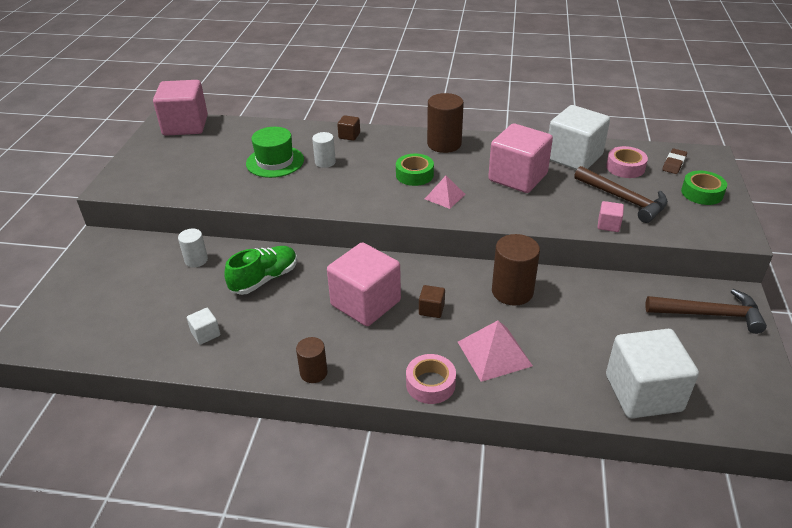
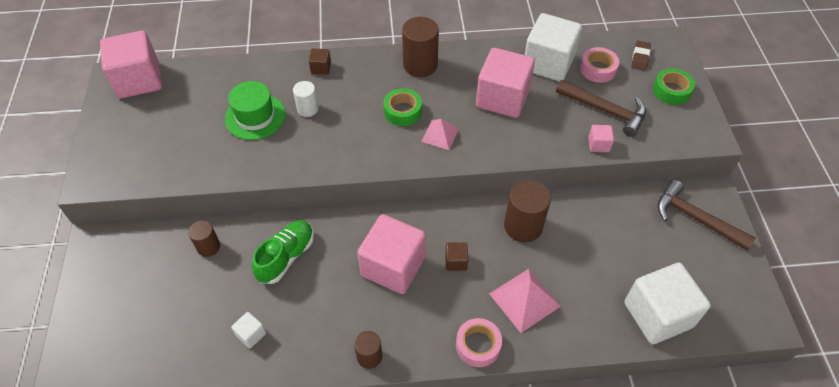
camera: 15 degrees left, 15 degrees up
white cylinder [178,229,208,267] -> brown cylinder [188,220,220,257]
brown hammer [645,289,767,334] -> brown hammer turned 135 degrees counterclockwise [657,180,756,251]

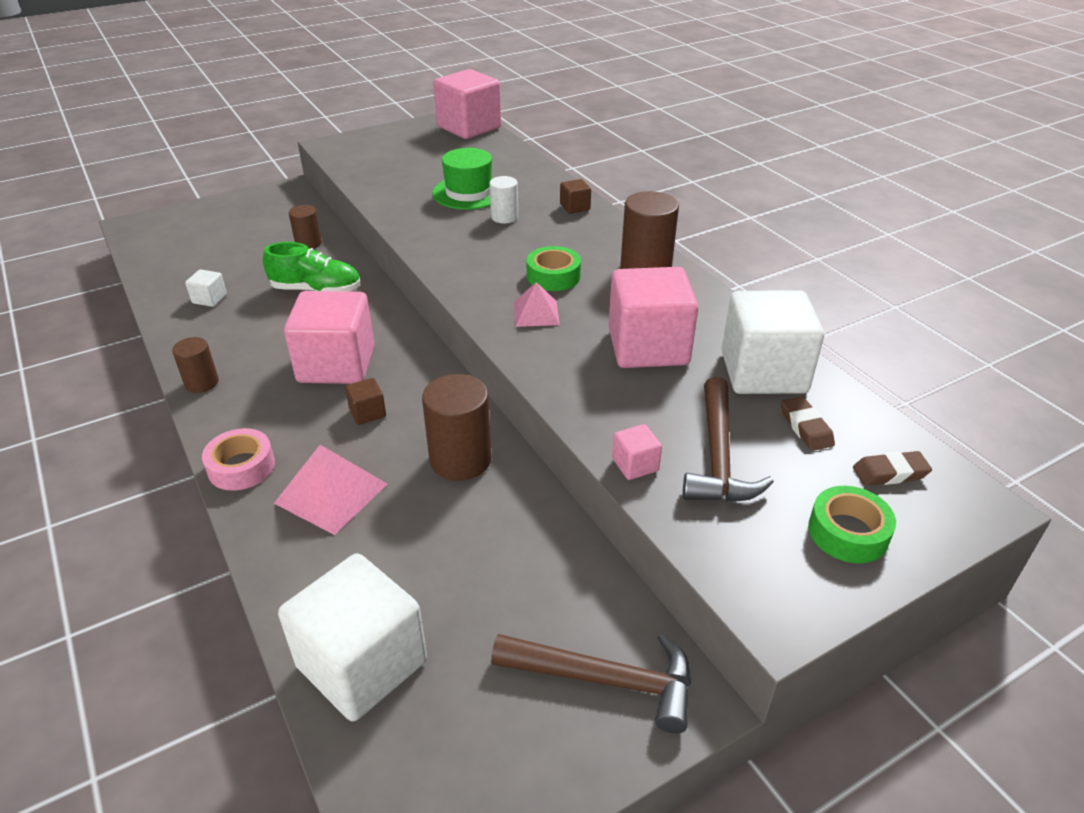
camera: 65 degrees right, 15 degrees down
pink tape [580,47,619,83] -> brown eraser [781,397,835,451]
brown hammer [657,180,756,251] -> brown hammer turned 90 degrees clockwise [491,633,691,733]

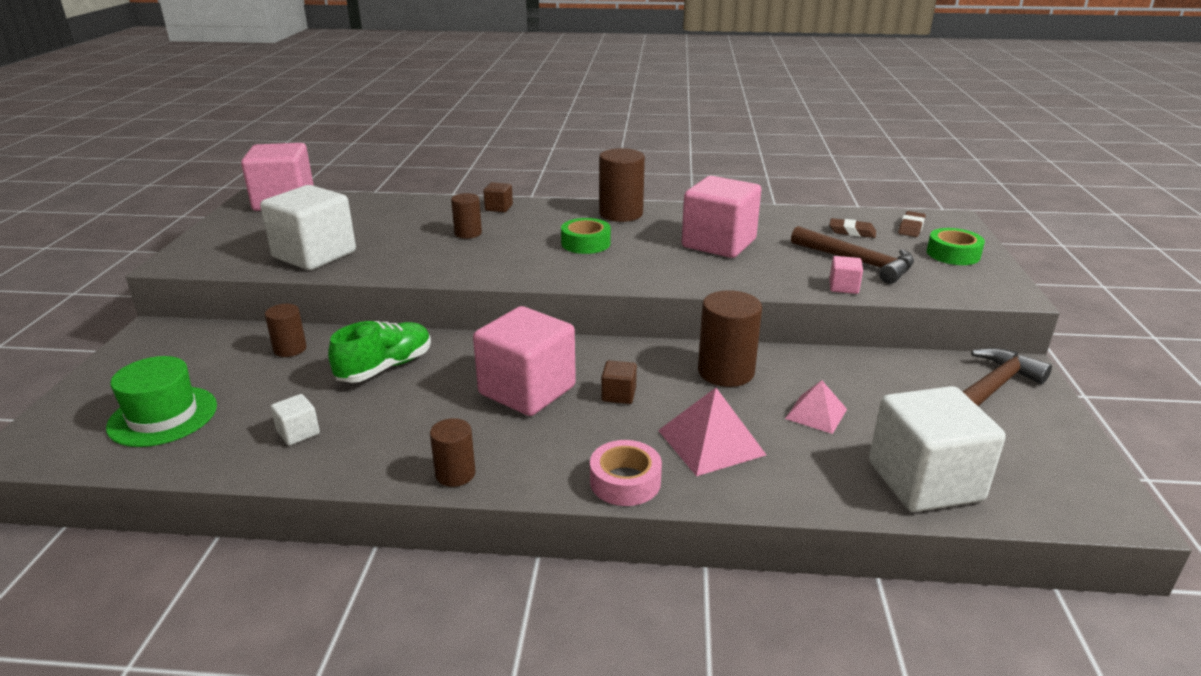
camera: 55 degrees left, 10 degrees down
green hat [432,148,492,210] -> green hat moved to [106,356,217,447]
white cylinder [489,176,518,223] -> brown cylinder [451,193,482,238]
pink pyramid [514,282,560,327] -> pink pyramid moved to [785,380,847,434]
white cube [721,290,824,394] -> white cube moved to [260,185,356,270]

